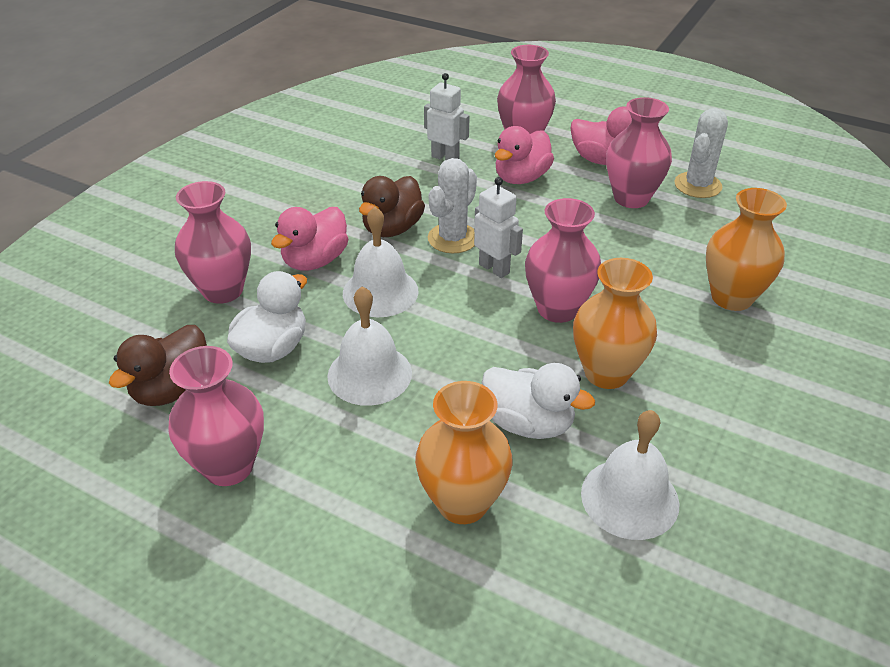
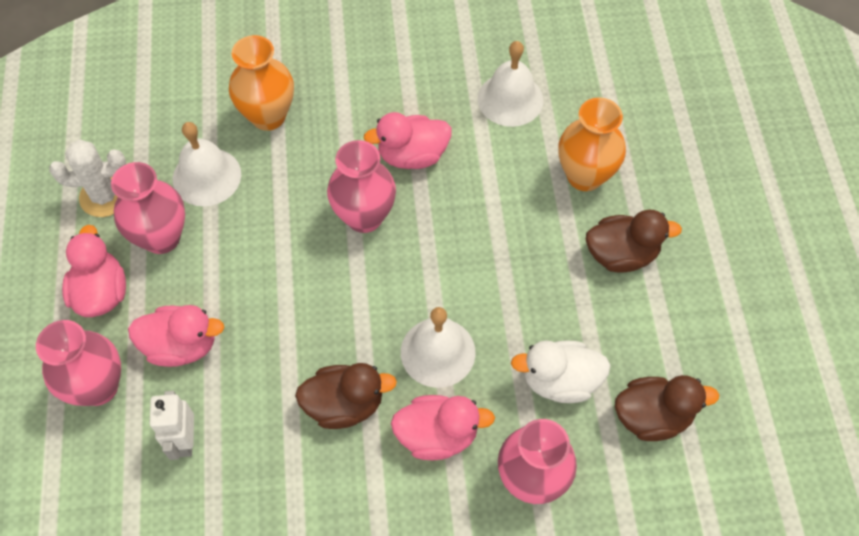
camera: 125 degrees left, 20 degrees up
pink vase [169,346,264,486] -> none
white bell [327,286,412,406] -> white bell moved to [173,122,241,206]
white cactus [428,158,477,254] -> none
white robot [474,177,523,278] -> none
white duck [482,363,595,439] -> none
orange vase [573,258,657,389] -> pink duck [363,112,452,169]
none -> brown duck [586,210,682,273]

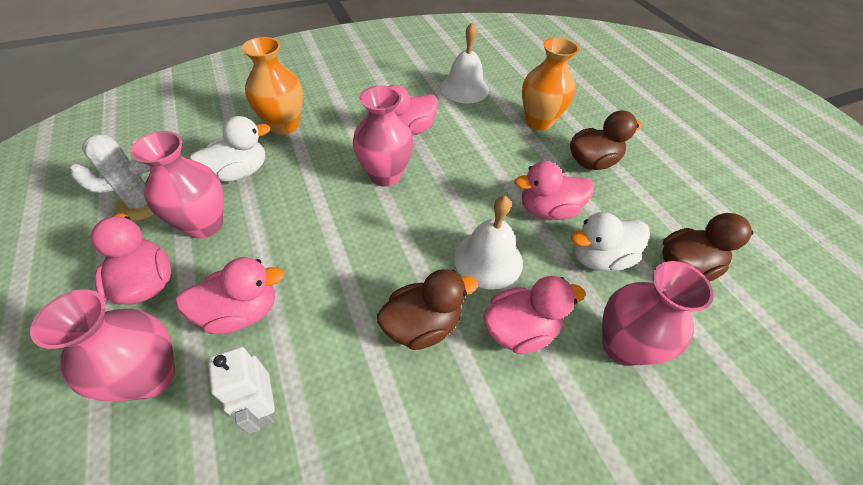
camera: 20 degrees left, 10 degrees down
white bell [173,122,241,206] -> white duck [190,116,270,182]
none -> pink duck [514,161,594,220]

